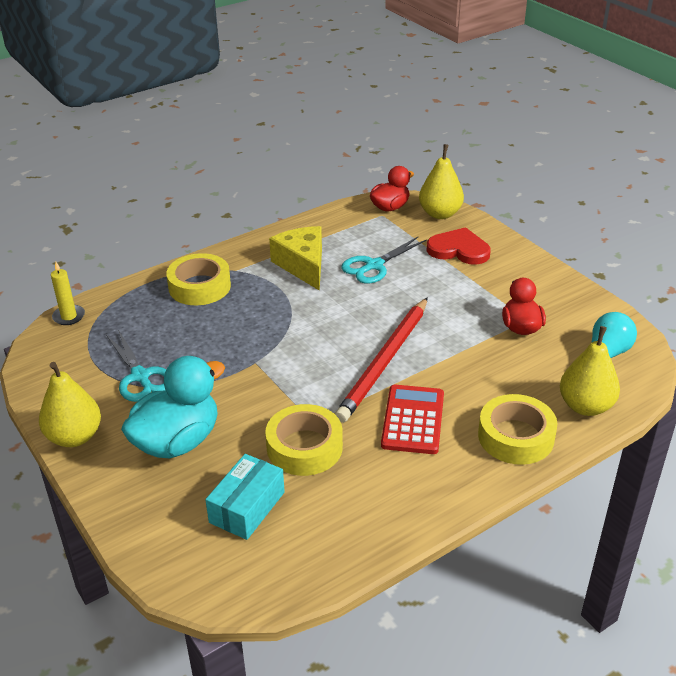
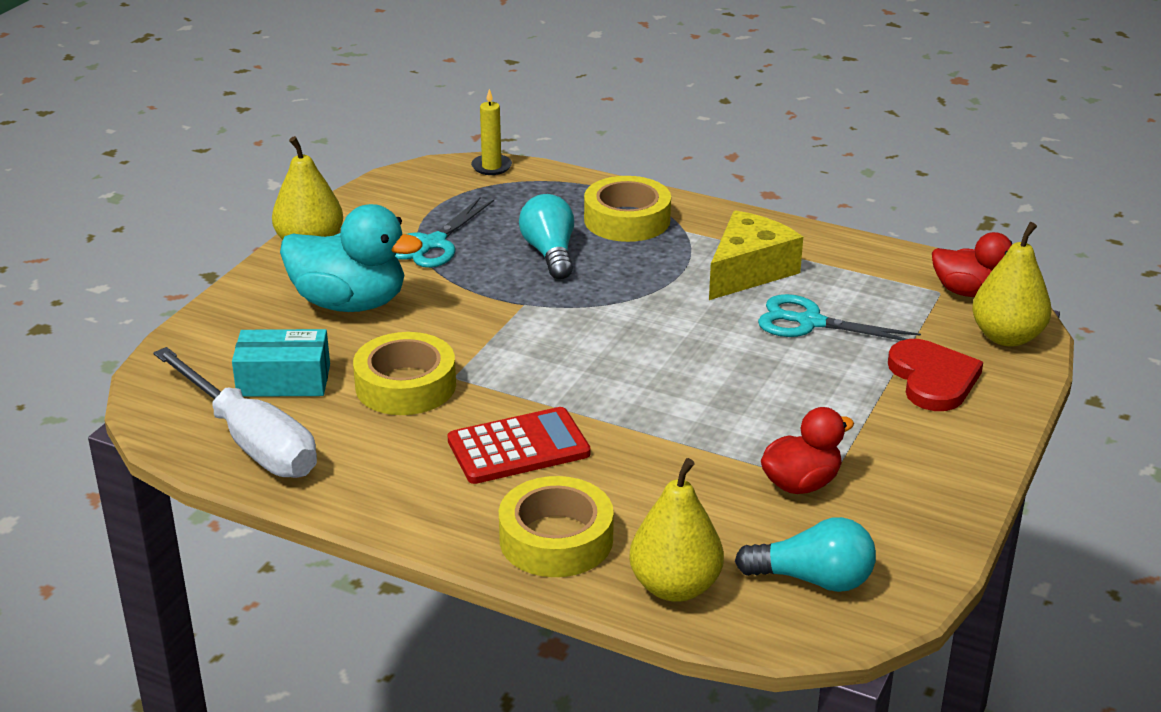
camera: 60 degrees right, 5 degrees down
red pencil [335,298,428,423] -> none
none -> white screwdriver [153,347,317,478]
none -> turquoise light bulb [519,194,574,279]

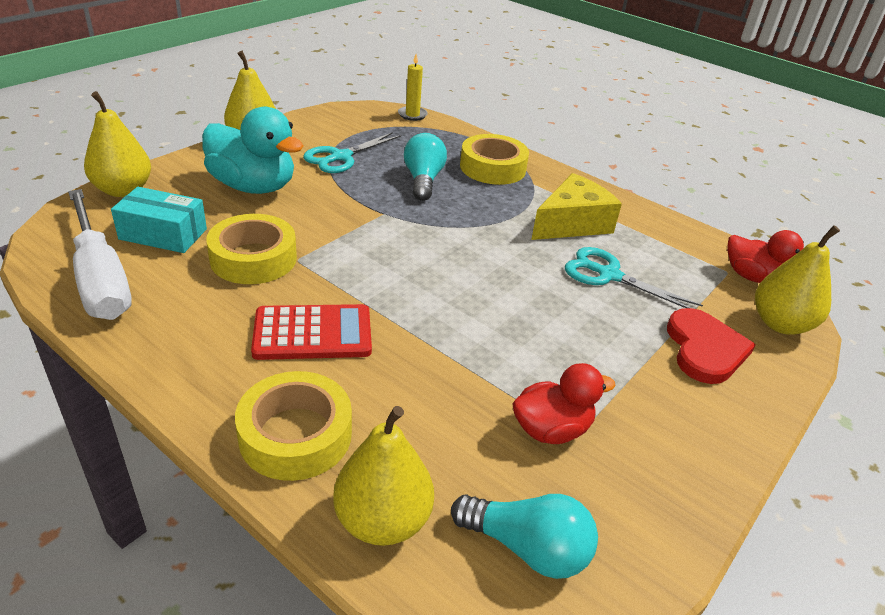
camera: 10 degrees right, 5 degrees up
none -> yellow pear [84,91,151,197]

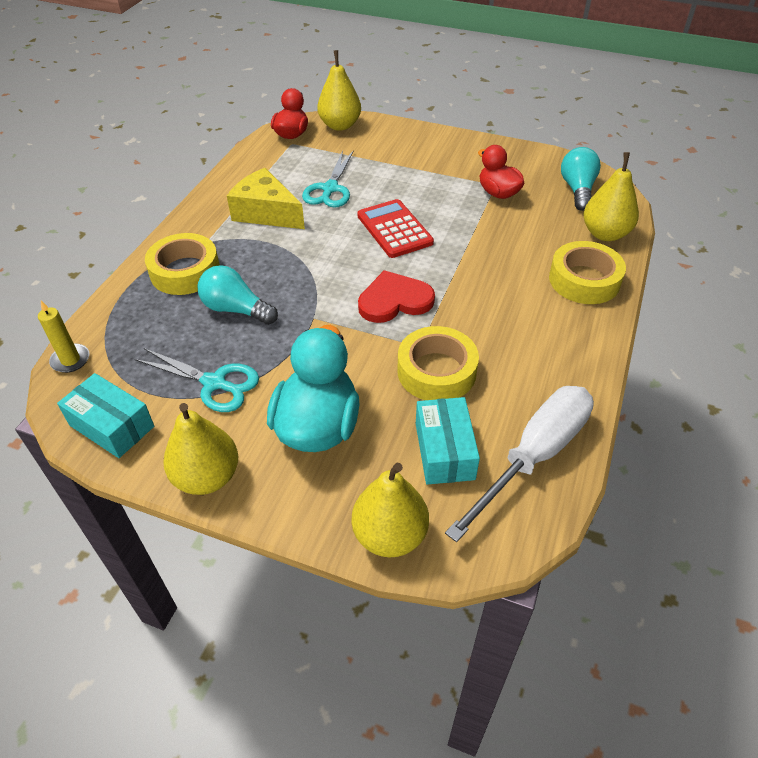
camera: 105 degrees left, 10 degrees up
red calculator [251,304,372,360] -> red calculator moved to [357,199,434,258]
turquoise light bulb [404,133,447,201] -> turquoise light bulb turned 45 degrees clockwise [197,265,278,325]
red heart [667,308,756,384] -> red heart moved to [358,270,435,323]
none -> turquoise box [57,373,154,458]

